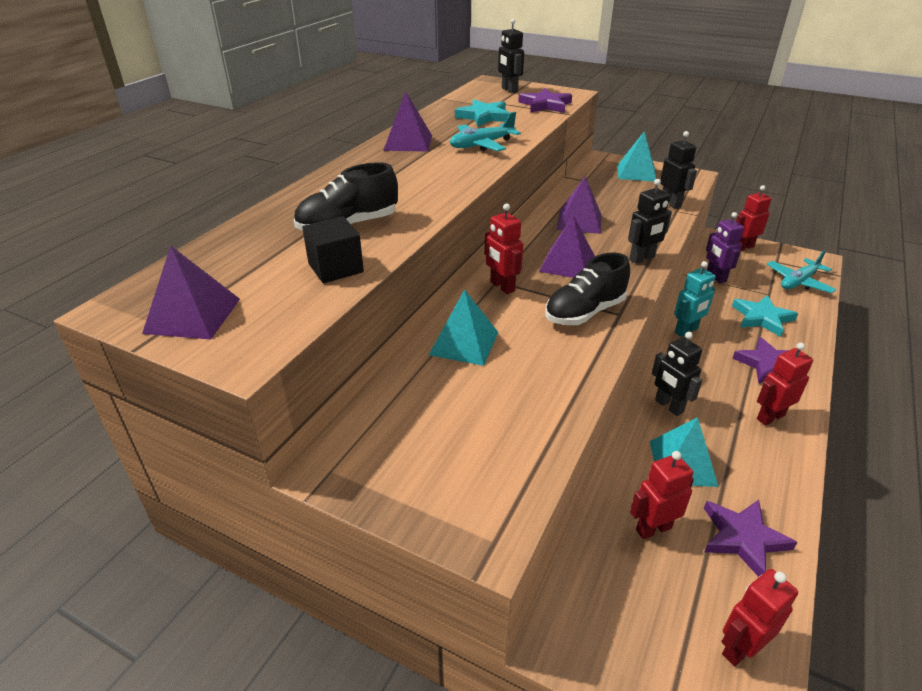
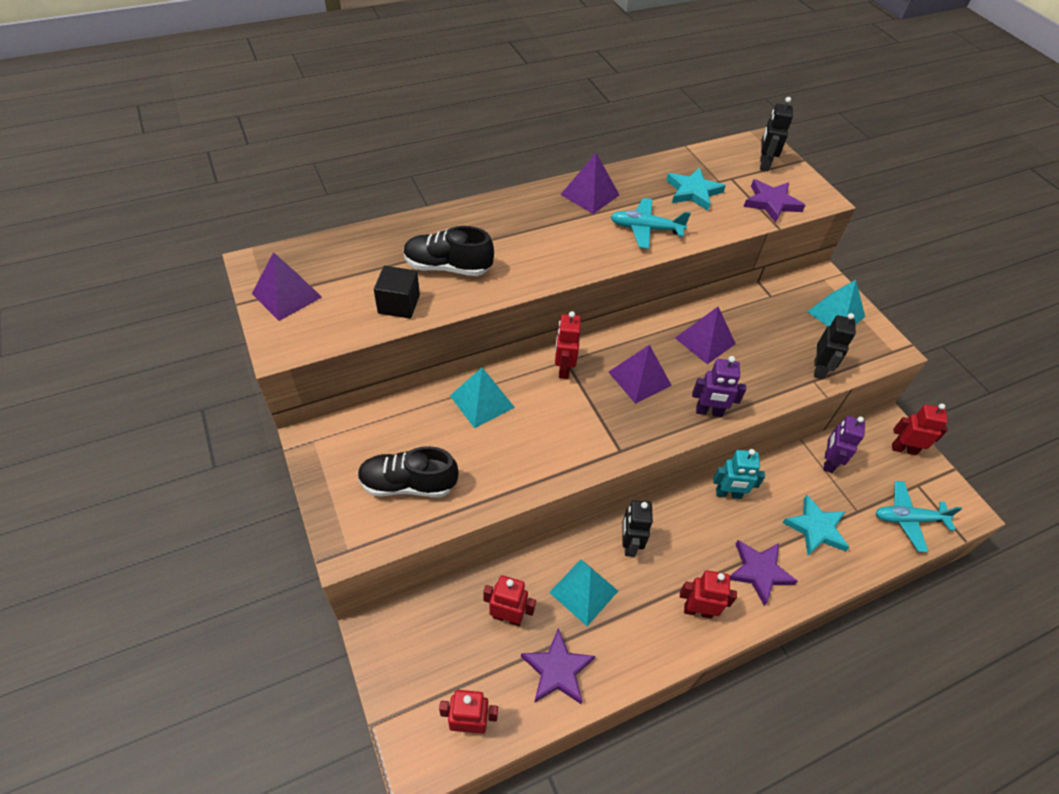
camera: 35 degrees right, 15 degrees up
black shoe [545,252,630,325] -> black shoe moved to [358,446,459,497]
black robot [628,179,672,264] -> purple robot [692,356,746,417]

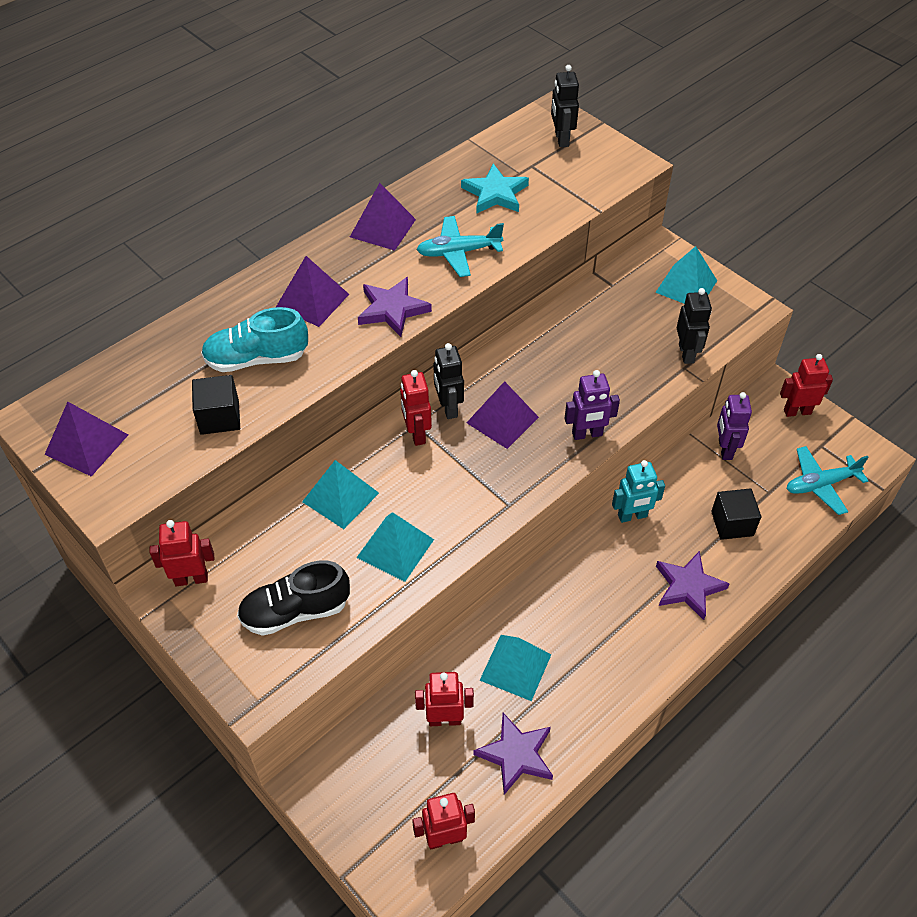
camera: 15 degrees left, 0 degrees up
black shoe [404,226,494,276] -> turquoise shoe [201,307,308,372]
black robot [622,500,653,557] -> black robot moved to [433,343,464,419]
purple pyramid [675,307,736,364] -> purple pyramid moved to [276,256,349,327]
red robot [680,570,737,619] -> red robot moved to [150,520,214,586]
purple star [743,179,806,223] -> purple star moved to [358,277,432,337]
turquoise star [782,495,850,556] -> black cube [711,488,761,540]
none -> turquoise pyramid [356,512,434,582]

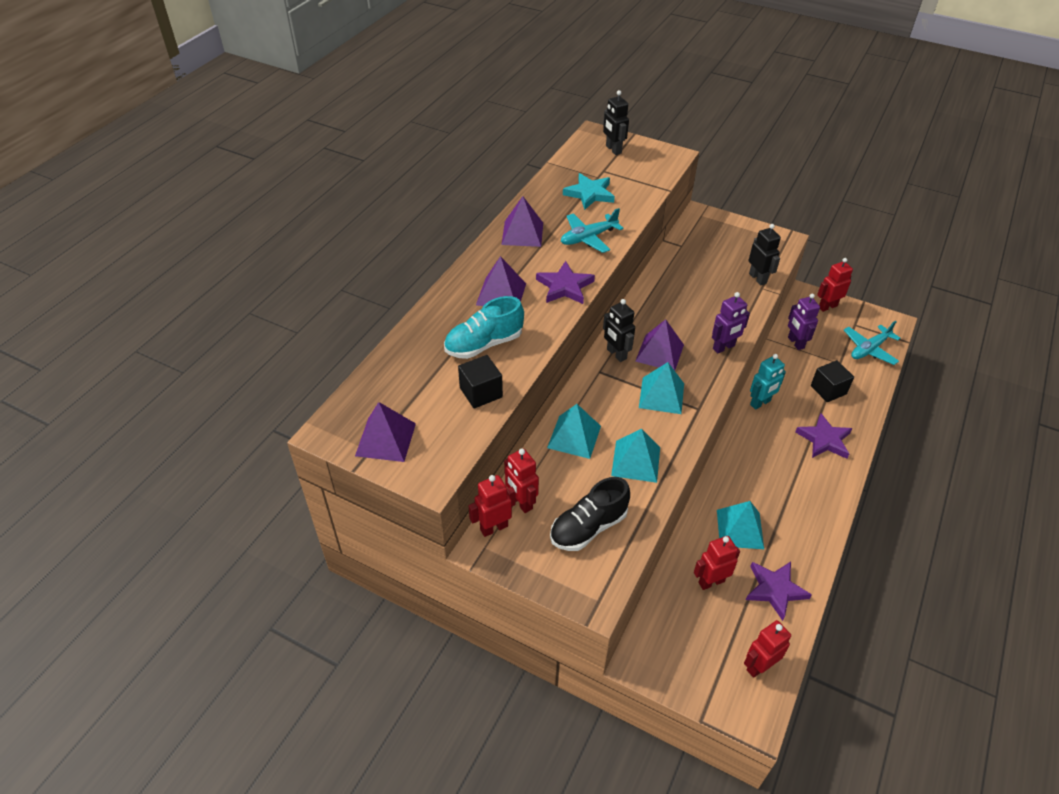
camera: 20 degrees left, 5 degrees down
red robot [400,370,432,446] -> red robot moved to [504,448,539,513]
turquoise pyramid [655,246,717,304] -> turquoise pyramid moved to [639,362,684,414]

